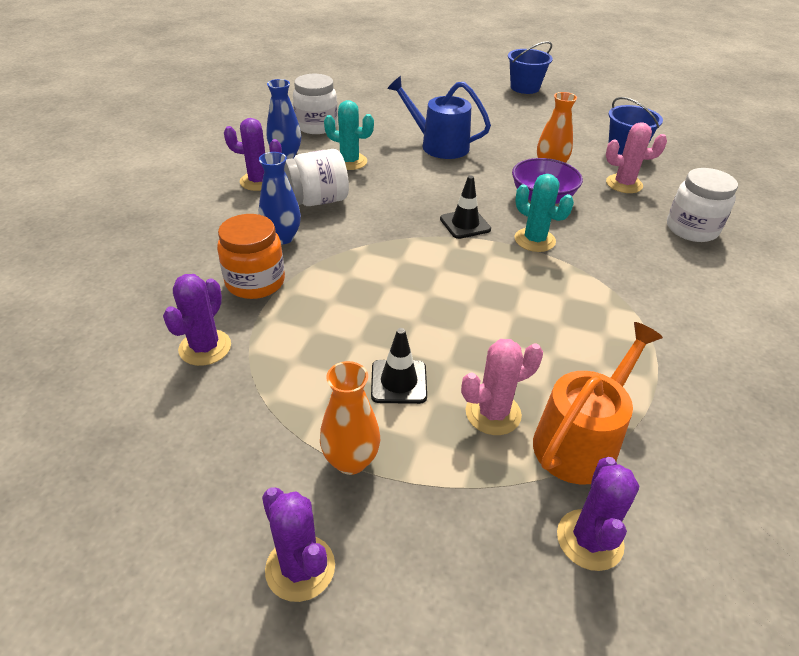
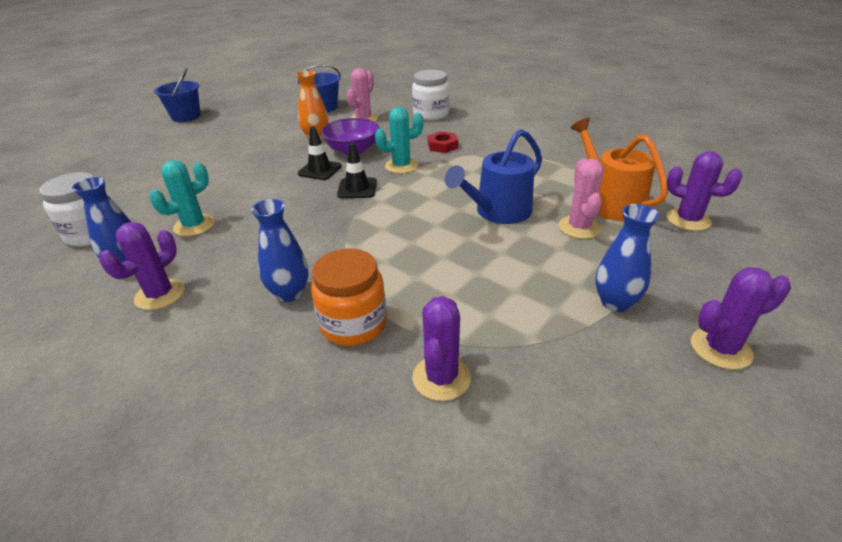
camera: 65 degrees left, 5 degrees down
purple cactus [163,274,231,366] -> purple cactus turned 60 degrees clockwise [412,296,471,401]
white jar [284,149,349,206] -> none
orange vase [320,361,380,475] -> blue vase [595,204,659,312]
black traffic cone [371,328,427,404] -> black traffic cone moved to [297,126,342,180]
blue watering can [387,76,491,159] -> blue watering can moved to [445,129,542,224]
none -> red nut [428,131,458,153]

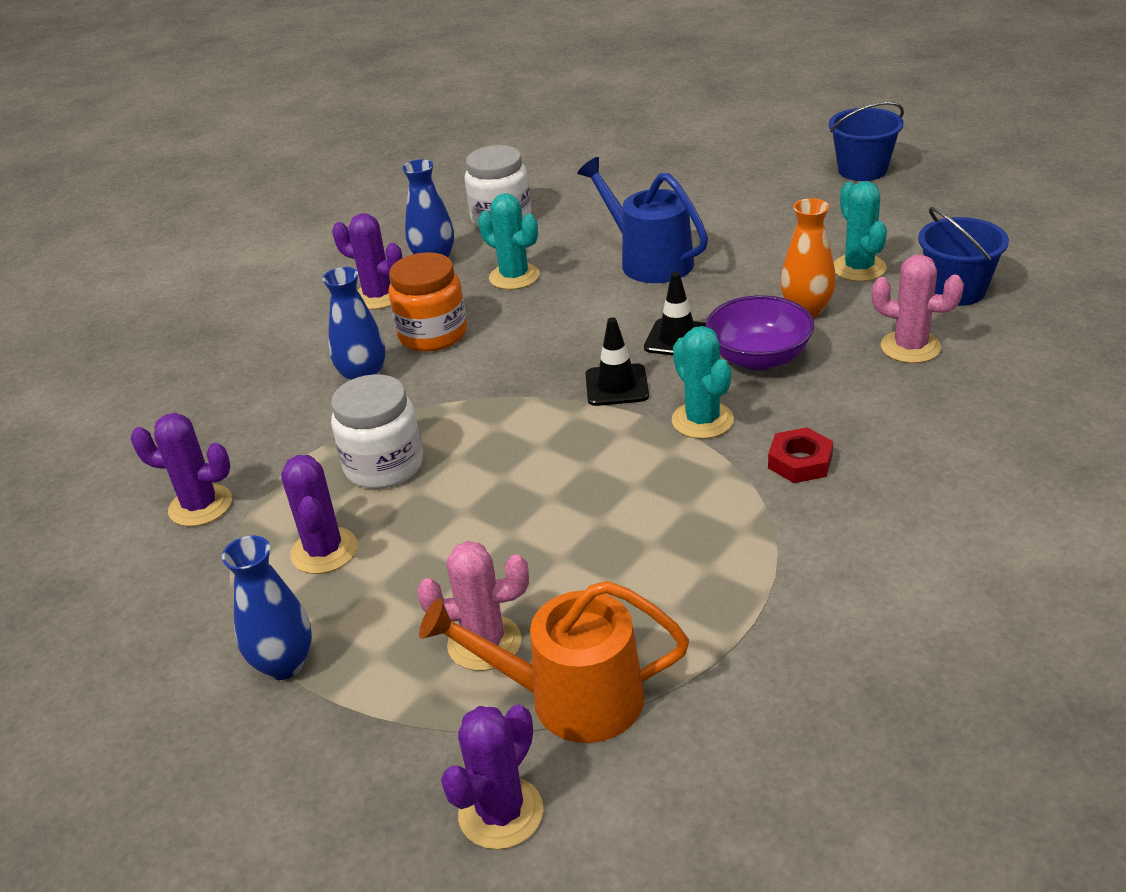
camera: 90 degrees right, 0 degrees up
orange jar [311,249,387,346] -> orange jar moved to [388,252,467,352]
white jar [412,70,450,120] -> white jar moved to [331,374,423,489]
blue watering can [445,129,542,224] -> blue watering can moved to [577,157,708,283]
orange watering can [571,118,668,221] -> orange watering can turned 150 degrees counterclockwise [419,581,689,743]
purple cactus [691,267,791,370] -> purple cactus moved to [281,455,357,574]
none -> turquoise cactus [834,181,887,282]

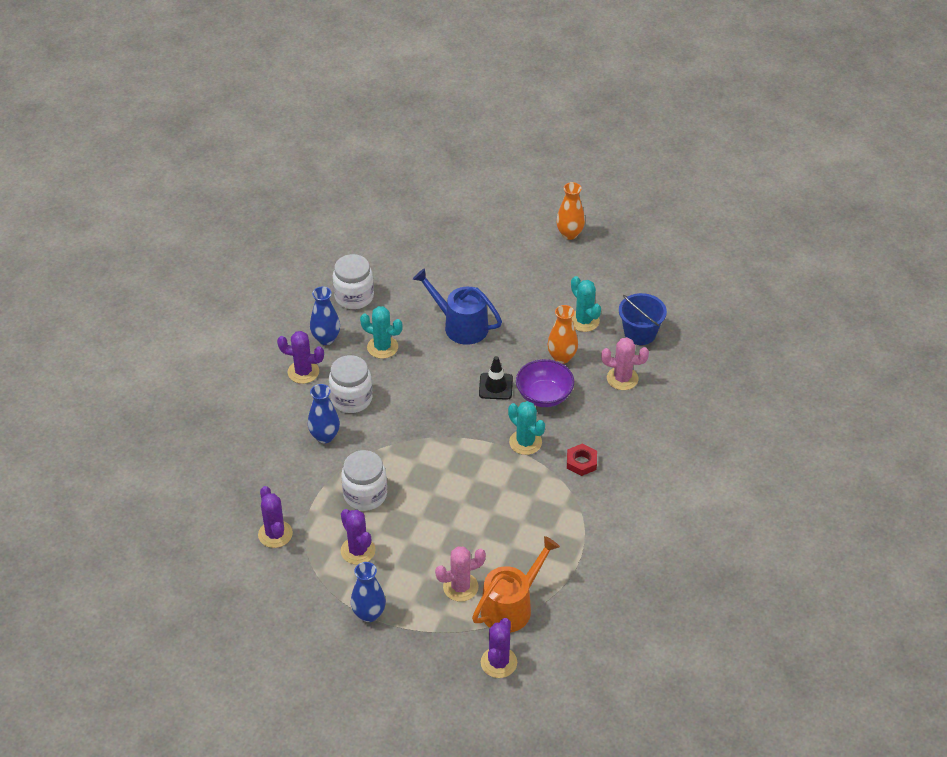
camera: 20 degrees left, 10 degrees up
purple cactus [131,413,232,527] -> purple cactus turned 75 degrees clockwise [258,486,293,548]
orange jar [388,252,467,352] -> white jar [329,355,373,413]
orange watering can [419,581,689,743] -> orange watering can turned 150 degrees clockwise [472,536,560,633]
black traffic cone [585,317,649,406] -> none
blue bucket [829,102,904,181] -> orange vase [556,182,585,240]

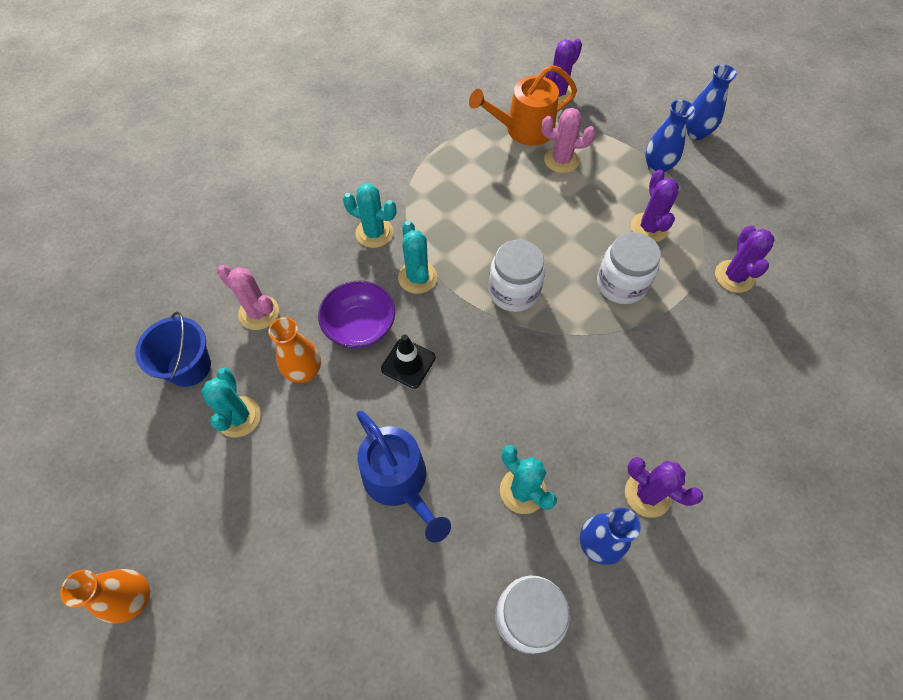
camera: 155 degrees left, 15 degrees up
blue vase [308,384,340,443] -> blue vase moved to [686,64,737,140]
white jar [329,355,373,413] -> white jar moved to [489,240,545,312]
red nut [567,443,597,476] -> turquoise cactus [343,184,396,248]

